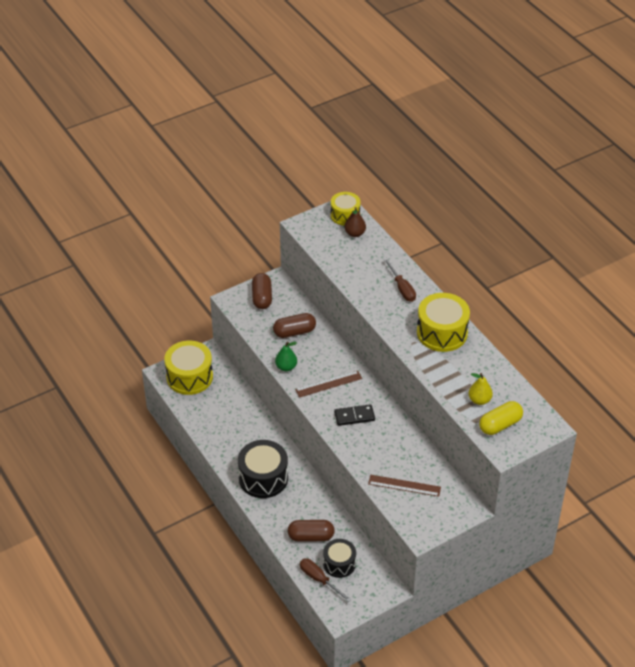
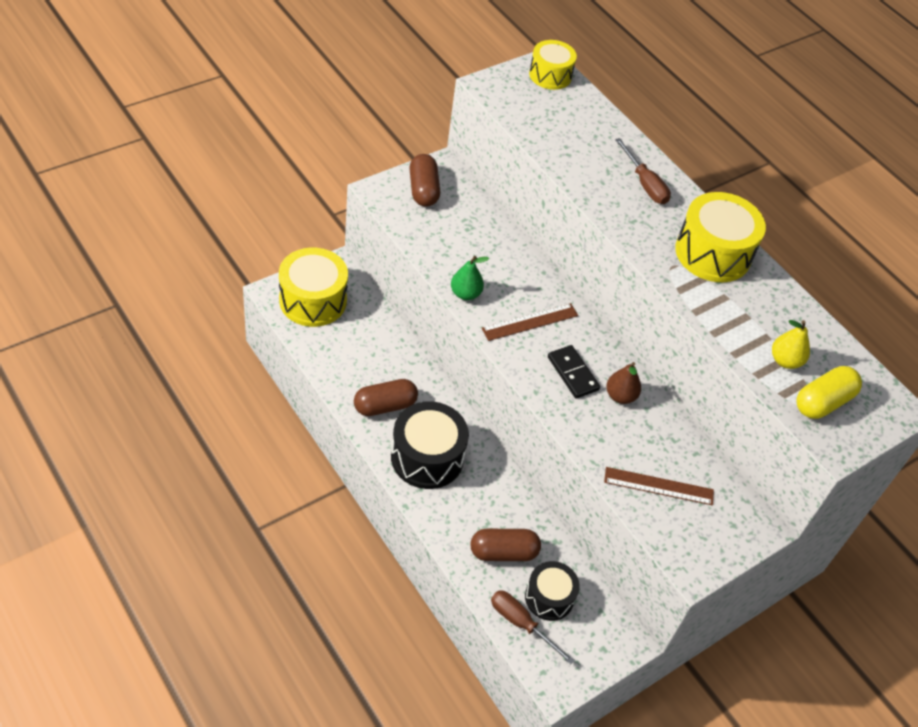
camera: 10 degrees left, 5 degrees up
brown capsule [273,313,316,338] -> brown capsule moved to [354,379,418,416]
black domino [334,404,375,426] -> black domino turned 75 degrees clockwise [548,345,600,399]
brown pear [344,207,366,237] -> brown pear moved to [606,362,641,404]

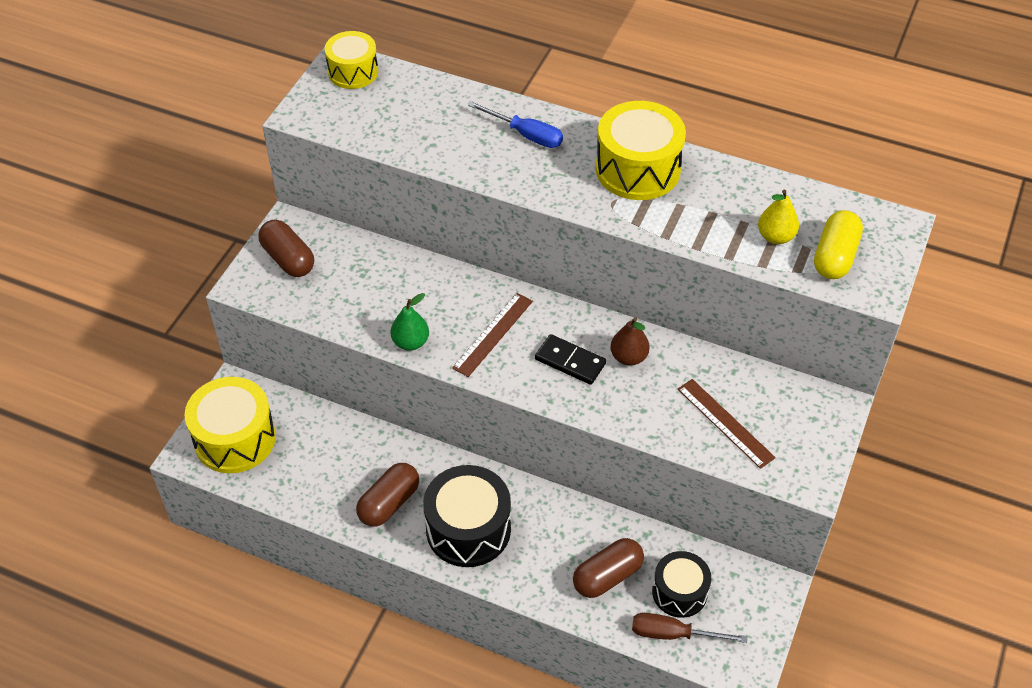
camera: 25 degrees left, 0 degrees up
brown ruler [604,467,714,506] -> brown ruler turned 75 degrees clockwise [678,379,776,469]
brown screwdriver [615,138,671,204] -> blue screwdriver [468,101,563,148]

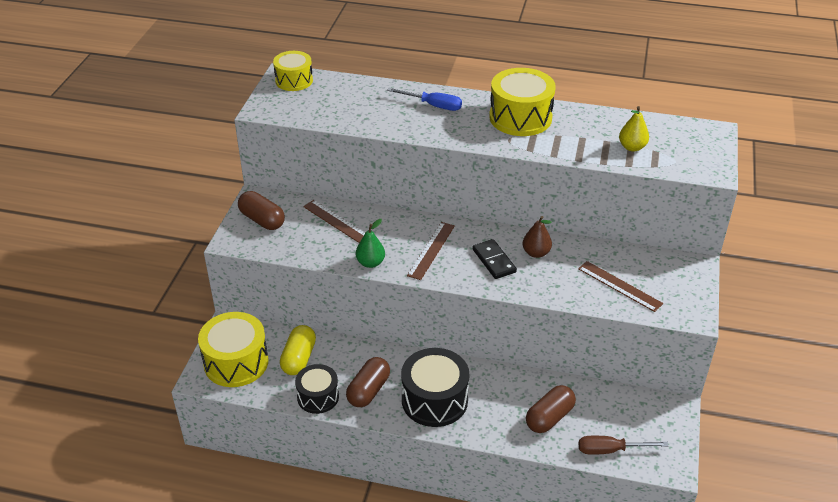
camera: 10 degrees left, 10 degrees down
black domino [535,334,606,385] -> black domino turned 45 degrees clockwise [473,239,517,279]
black drum [652,551,711,618] -> black drum moved to [295,364,339,414]
yellow capsule [814,210,863,279] -> yellow capsule moved to [280,325,316,375]
none -> brown ruler [303,200,365,243]

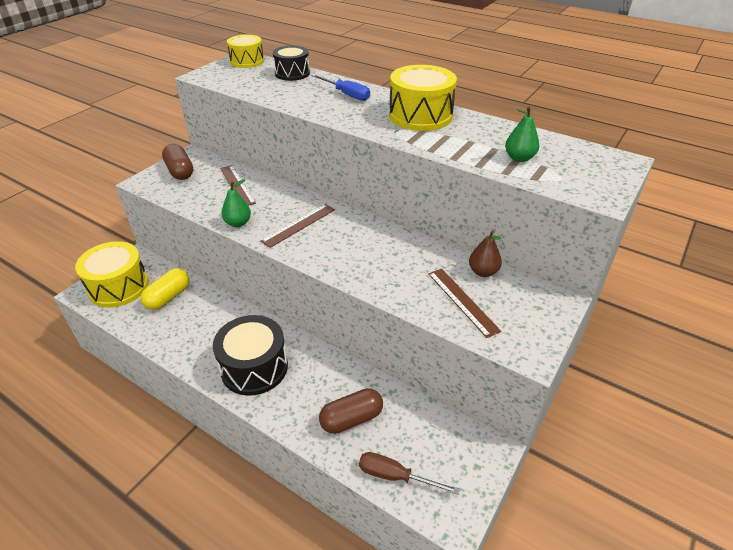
camera: 20 degrees right, 0 degrees up
black drum [295,364,339,414] -> black drum moved to [273,45,310,81]
brown capsule [346,357,390,407] -> none
black domino [473,239,517,279] -> none
brown pear [523,216,552,258] -> brown pear moved to [469,230,502,277]
yellow pear [619,106,649,152] -> green pear [505,106,539,162]

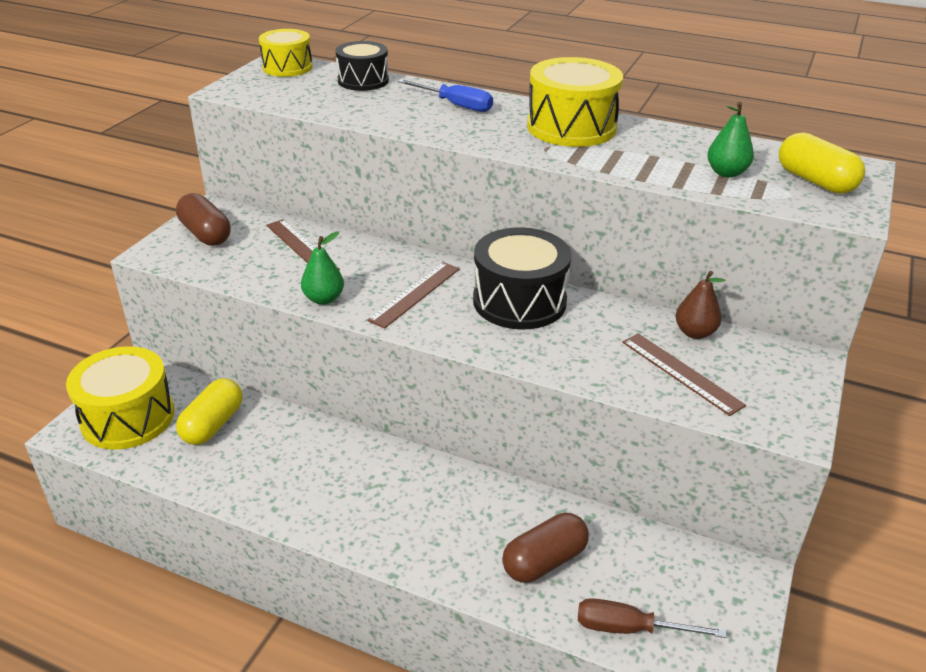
camera: 10 degrees left, 5 degrees down
black drum [213,315,288,396] -> black drum moved to [473,227,571,329]
none -> yellow capsule [779,132,865,194]

